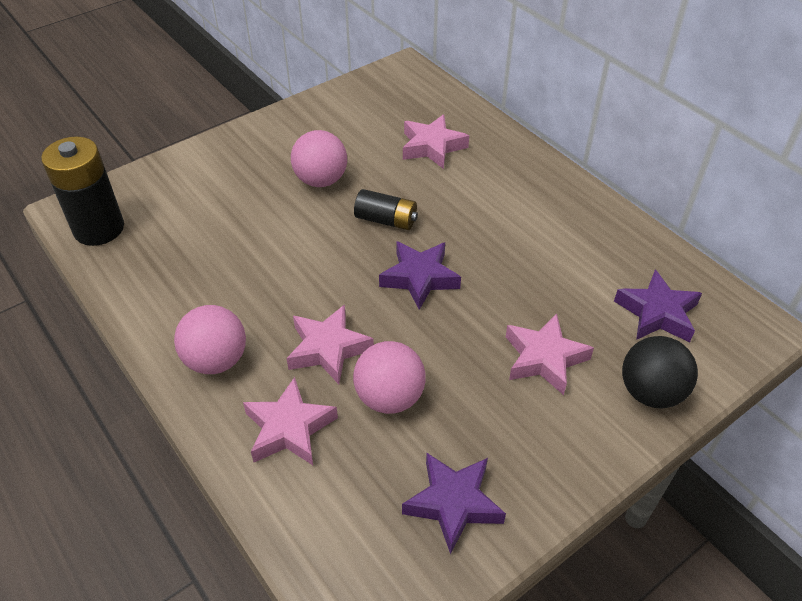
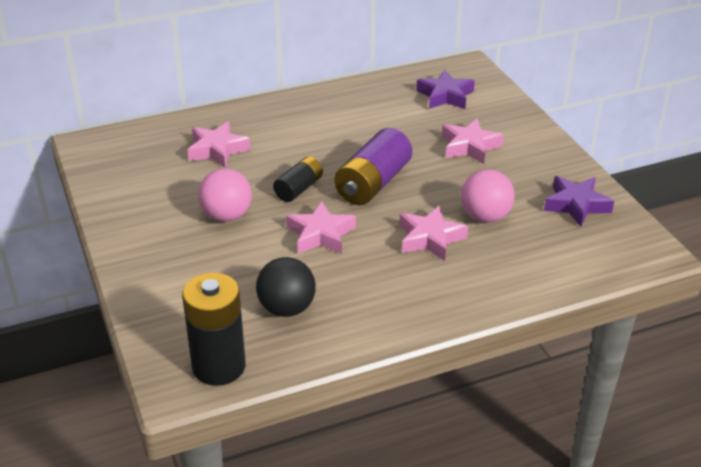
camera: 75 degrees left, 10 degrees down
pink ball [174,305,246,374] -> none
pink star [243,377,338,465] -> pink star moved to [286,201,356,254]
purple star [379,241,461,310] -> purple battery [334,128,412,205]
black ball [622,336,698,408] -> black ball moved to [256,257,316,317]

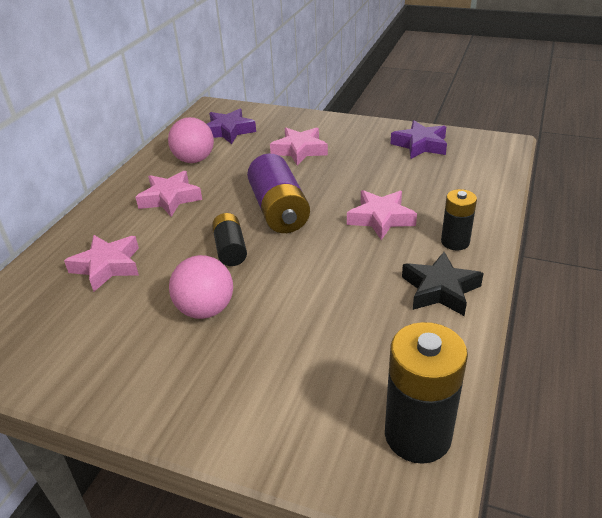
camera: 45 degrees left, 0 degrees up
black ball [256,257,316,317] -> none
pink star [286,201,356,254] -> pink star moved to [135,171,202,217]
pink ball [461,169,515,222] -> pink ball moved to [168,117,214,163]
none -> black star [402,252,484,316]
none -> black battery [441,189,477,250]

